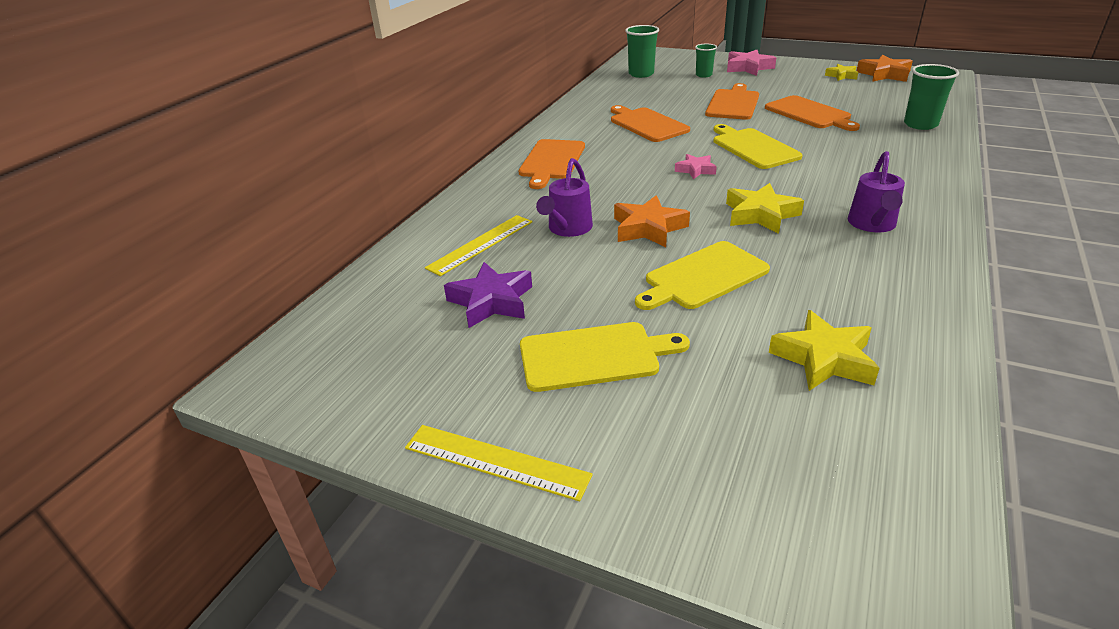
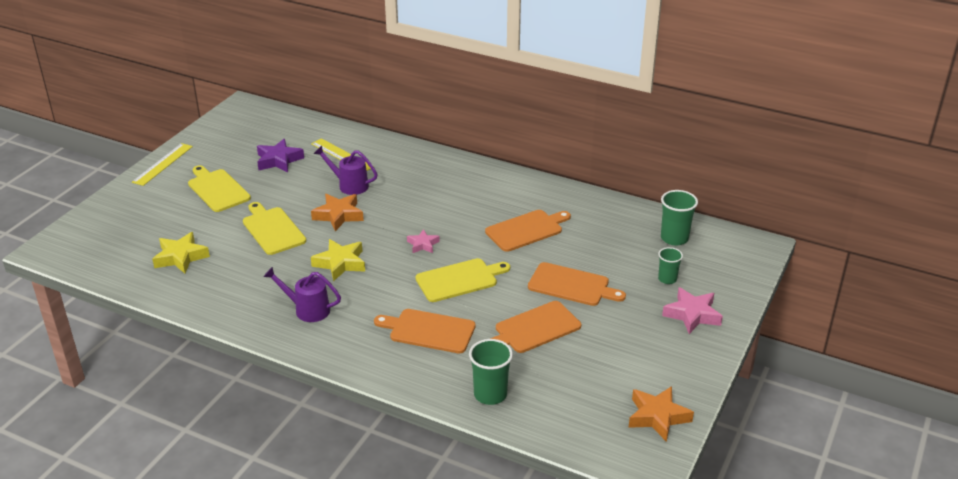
camera: 90 degrees right, 0 degrees up
orange cutting board [519,139,585,189] -> orange cutting board moved to [374,309,476,353]
yellow cutting board [520,322,690,392] -> yellow cutting board turned 150 degrees clockwise [188,165,251,212]
yellow star [825,64,858,81] -> none

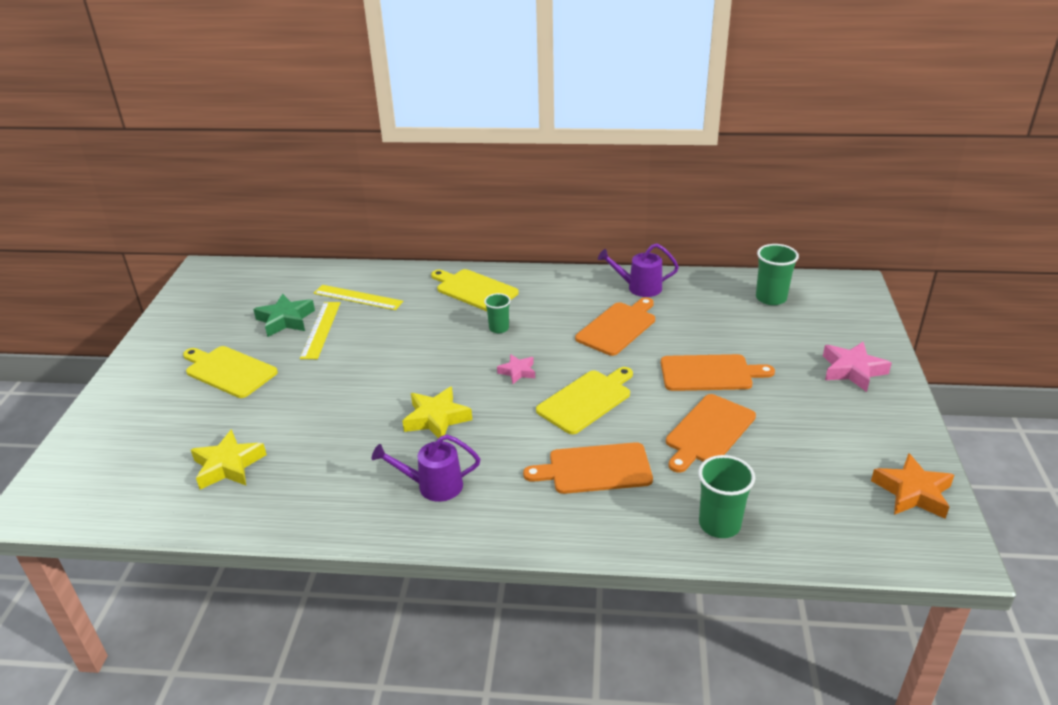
camera: 20 degrees left, 0 degrees up
yellow ruler [132,143,193,186] -> yellow ruler moved to [300,302,341,359]
yellow cutting board [243,202,306,255] -> yellow cutting board moved to [431,269,519,311]
purple star [257,139,304,173] -> green star [253,294,315,337]
orange star [311,194,364,231] -> none
purple watering can [314,146,378,195] -> purple watering can moved to [598,244,679,297]
green cup [658,247,683,284] -> green cup moved to [484,293,511,333]

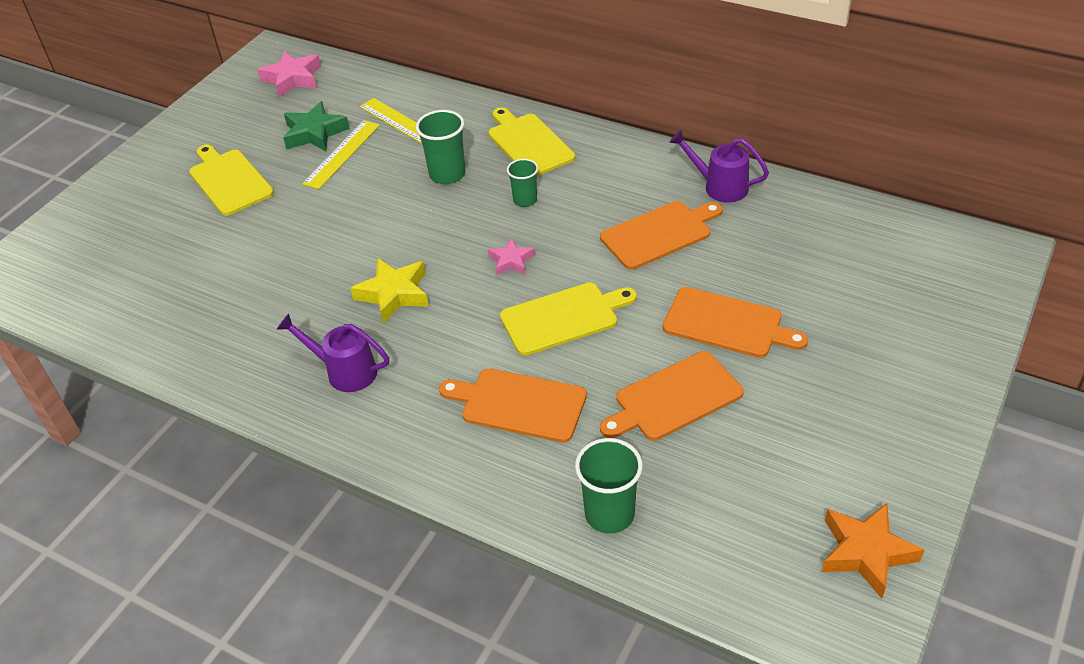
camera: 25 degrees right, 10 degrees up
yellow star [191,429,267,489] -> none
green cup [756,244,799,305] -> green cup moved to [416,110,465,184]
pink star [823,342,892,392] -> pink star moved to [257,51,321,97]

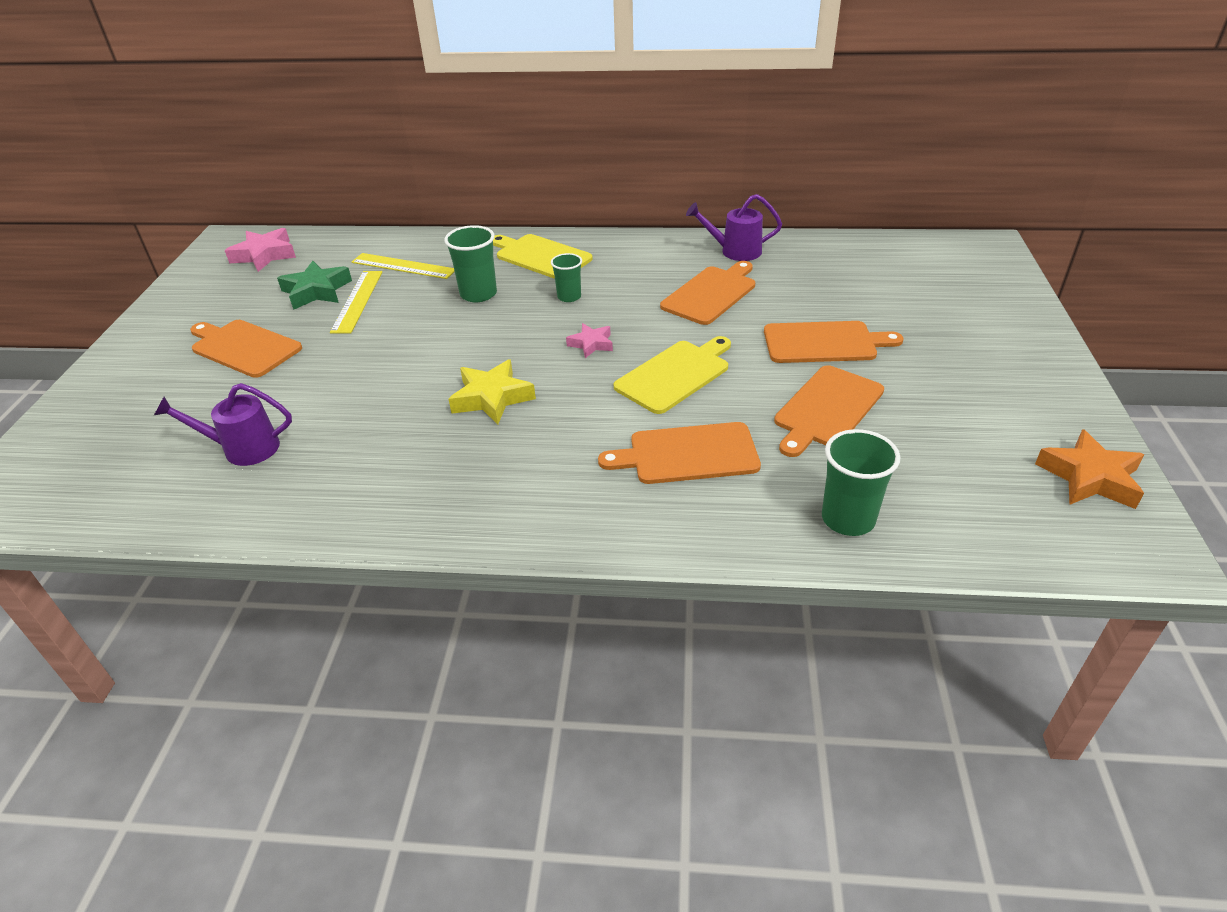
camera: 25 degrees left, 5 degrees down
yellow cutting board [189,145,274,216] -> orange cutting board [190,320,302,378]
purple watering can [277,314,389,392] -> purple watering can moved to [154,383,292,466]

